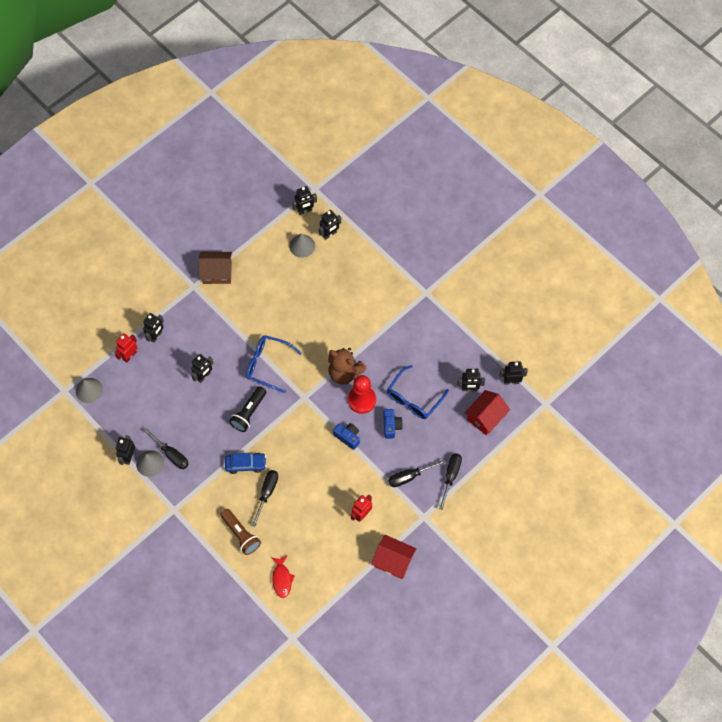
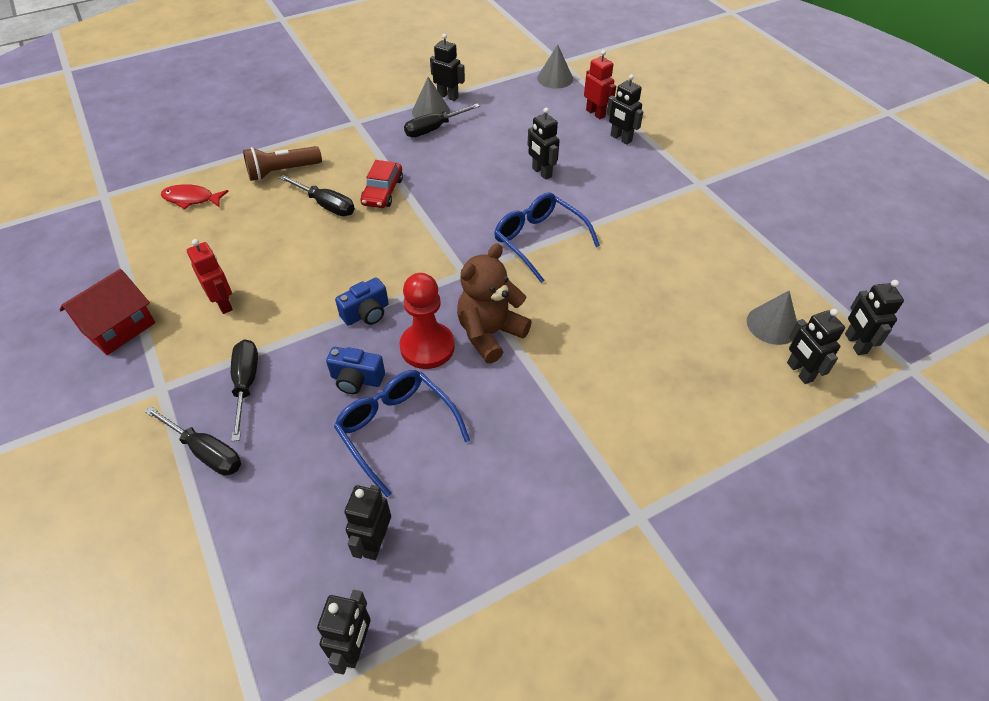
camera: 105 degrees right, 15 degrees down
brown house [198,252,232,284] -> none
blue car [225,453,266,474] -> red car [360,160,403,208]
black flashlight [229,386,266,432] -> none
blue glasses [246,335,302,393] -> blue glasses turned 75 degrees counterclockwise [494,192,600,283]
red house [465,390,510,436] -> none

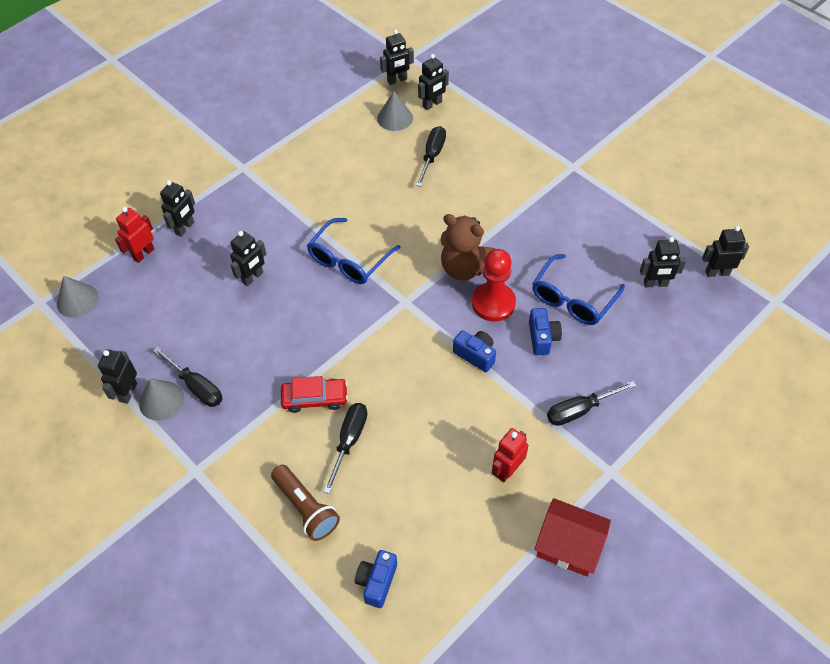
camera: 105 degrees left, 5 degrees up
black screwdriver [145,406,241,475] -> black screwdriver moved to [416,126,446,187]
red fish [161,184,229,209] -> blue camera [355,550,397,608]

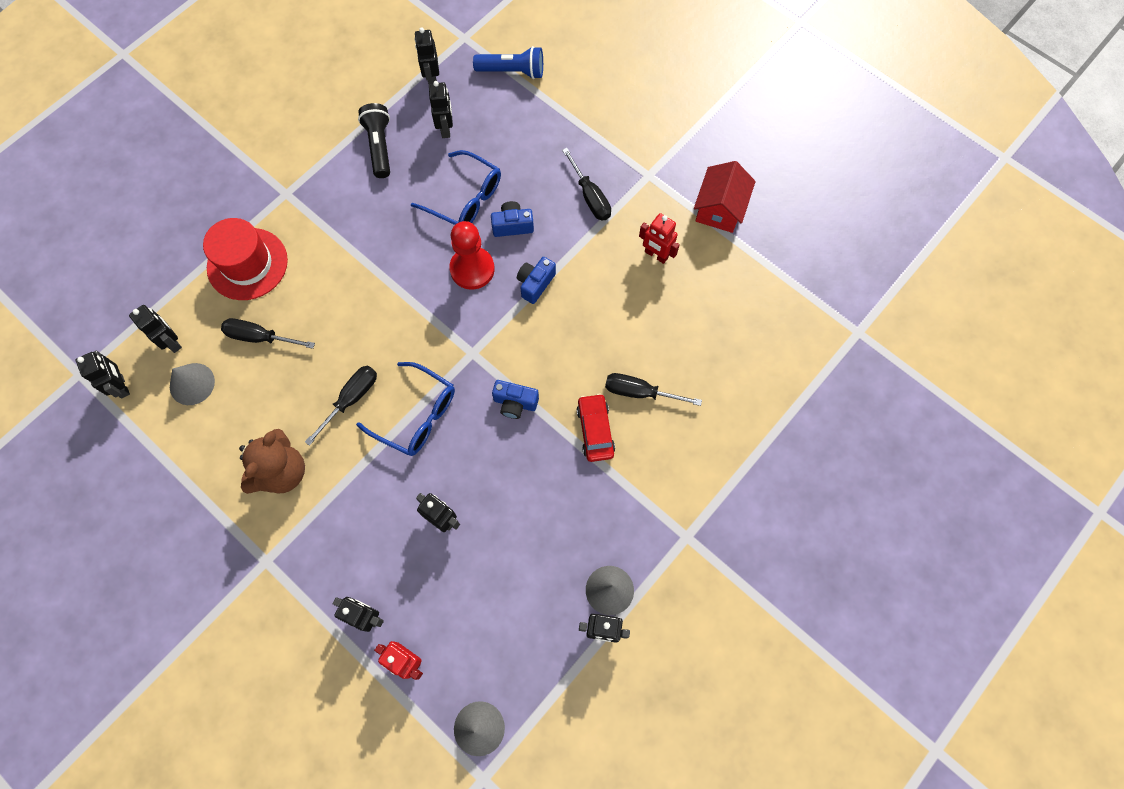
camera: 95 degrees left, 15 degrees up
black screwdriver [153,347,223,407] -> black screwdriver moved to [305,366,377,446]
brown flashlight [271,465,340,541] -> none
blue camera [355,550,397,608] -> blue camera moved to [492,380,539,419]
brown teddy bear [440,214,495,280] -> brown teddy bear moved to [239,429,305,494]
none -> red hat [203,218,288,300]
none -> black flashlight [358,103,390,178]
none -> blue flashlight [473,46,543,79]

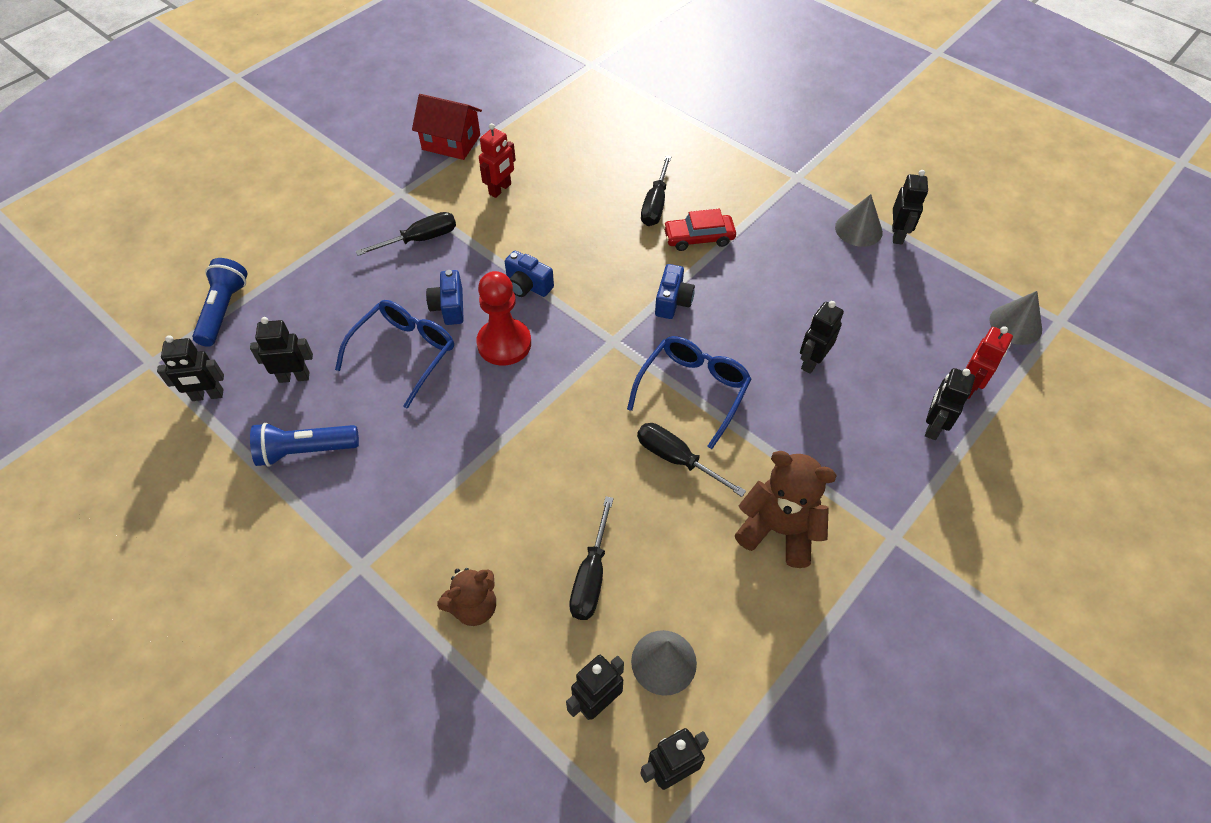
camera: 90 degrees left, 15 degrees down
red hat [203,218,288,300] -> brown teddy bear [437,568,496,626]
black flashlight [358,103,390,178] -> blue flashlight [250,422,359,467]

